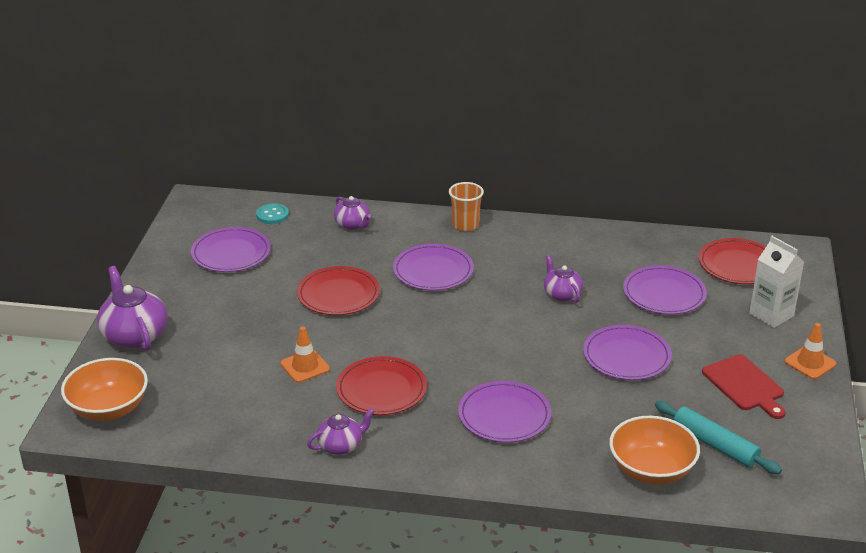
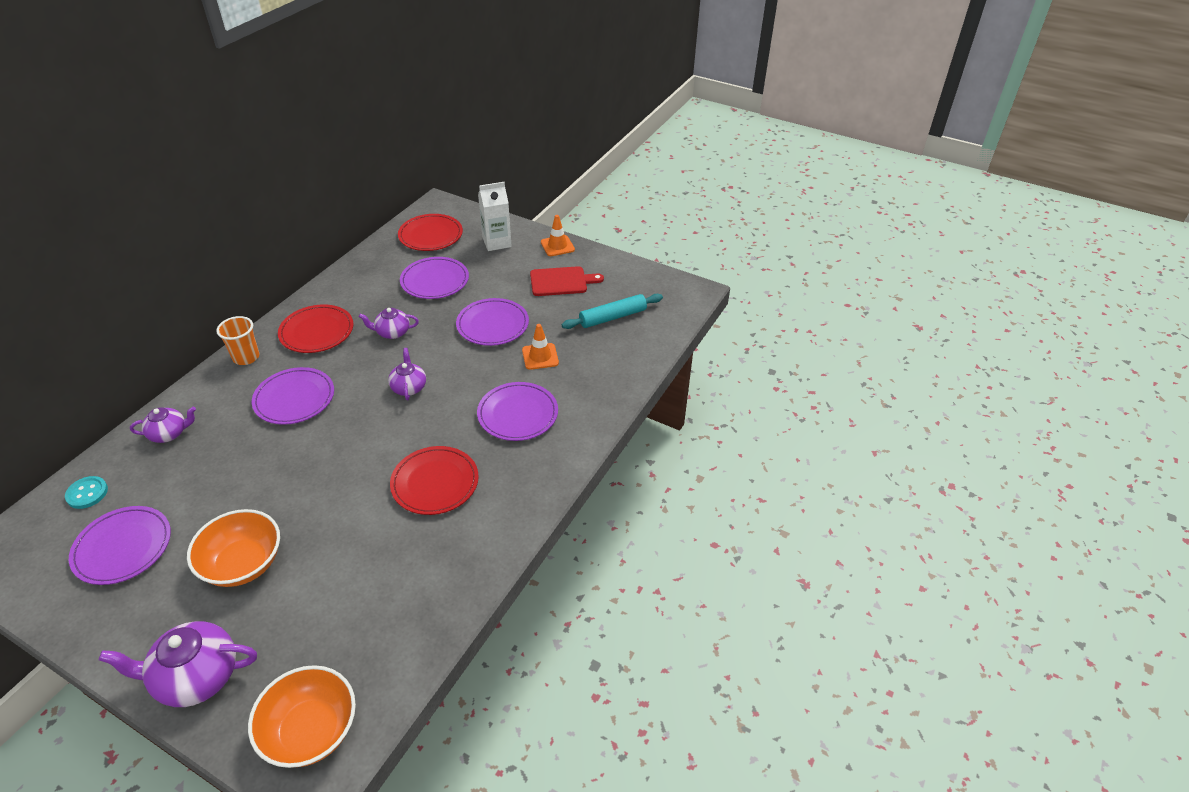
camera: 70 degrees left, 10 degrees up
orange traffic cone [281,326,330,383] -> orange traffic cone moved to [522,324,559,370]
red plate [297,266,380,315] -> red plate moved to [278,304,353,353]
purple teapot [307,408,375,455] -> purple teapot moved to [388,348,426,400]
orange bowl [609,416,700,485] -> orange bowl moved to [187,509,280,587]

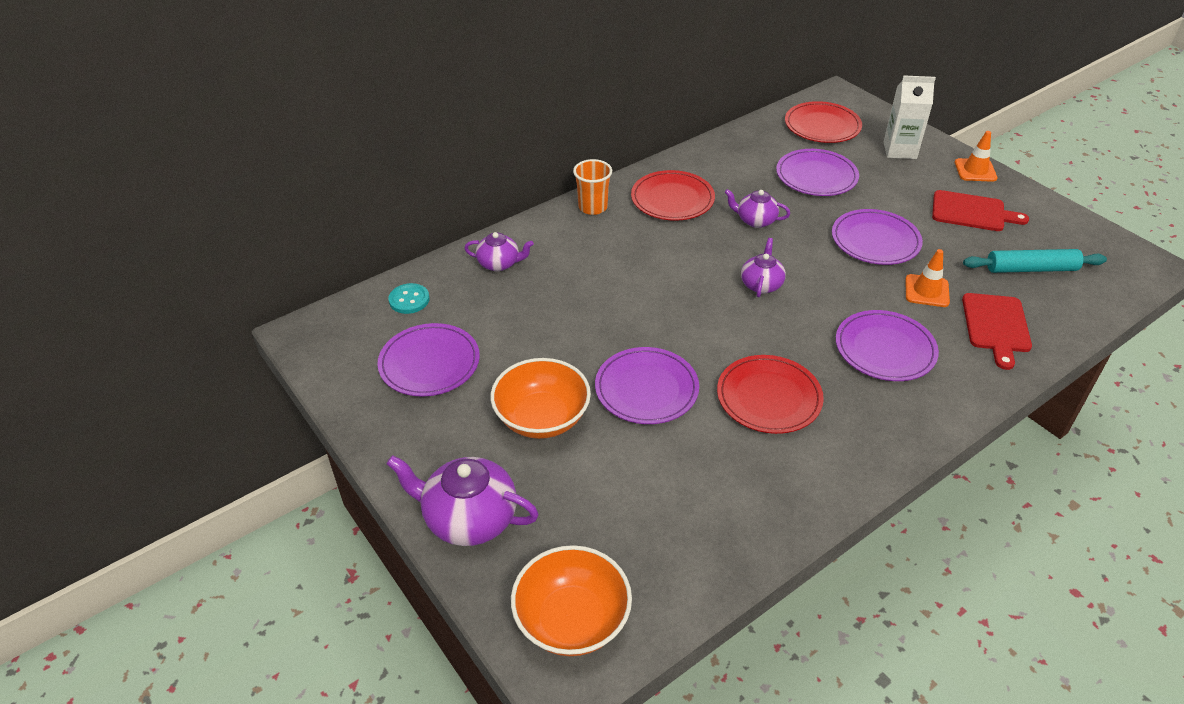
camera: 25 degrees right, 0 degrees up
purple plate [252,367,334,425] -> purple plate moved to [595,347,699,424]
none -> red cutting board [962,293,1032,370]

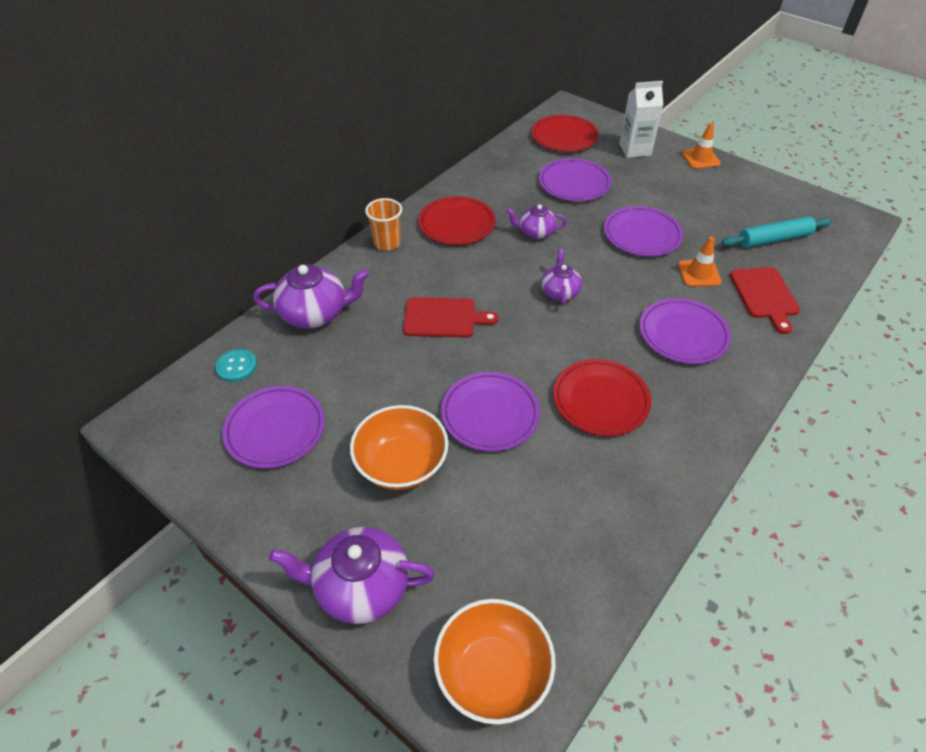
camera: 15 degrees left, 5 degrees up
purple teapot [464,232,534,271] -> purple teapot [253,264,369,328], size x1.68
red cutting board [932,190,1029,231] -> red cutting board moved to [403,297,498,338]

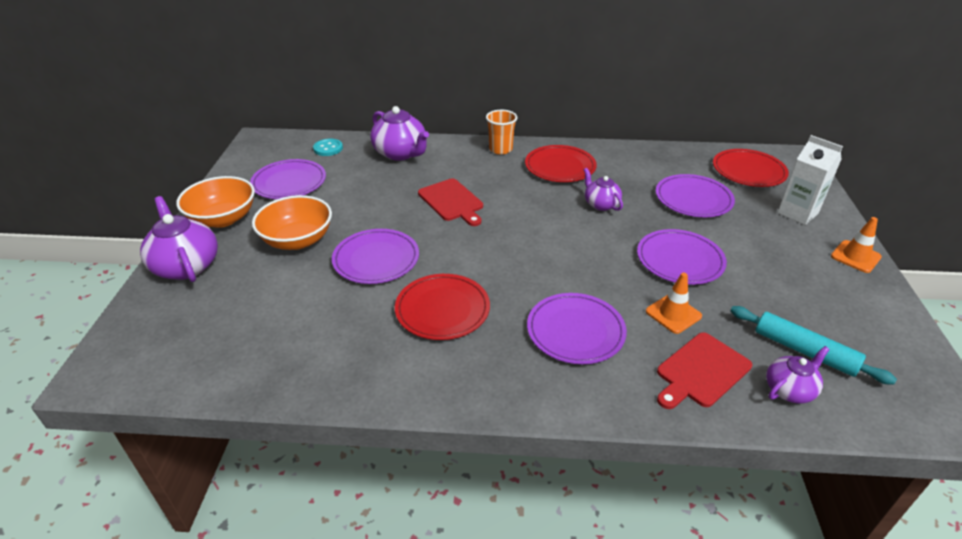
camera: 55 degrees right, 10 degrees down
orange bowl [433,599,556,724] -> orange bowl moved to [176,176,255,228]
purple teapot [541,249,582,306] -> purple teapot moved to [766,346,830,404]

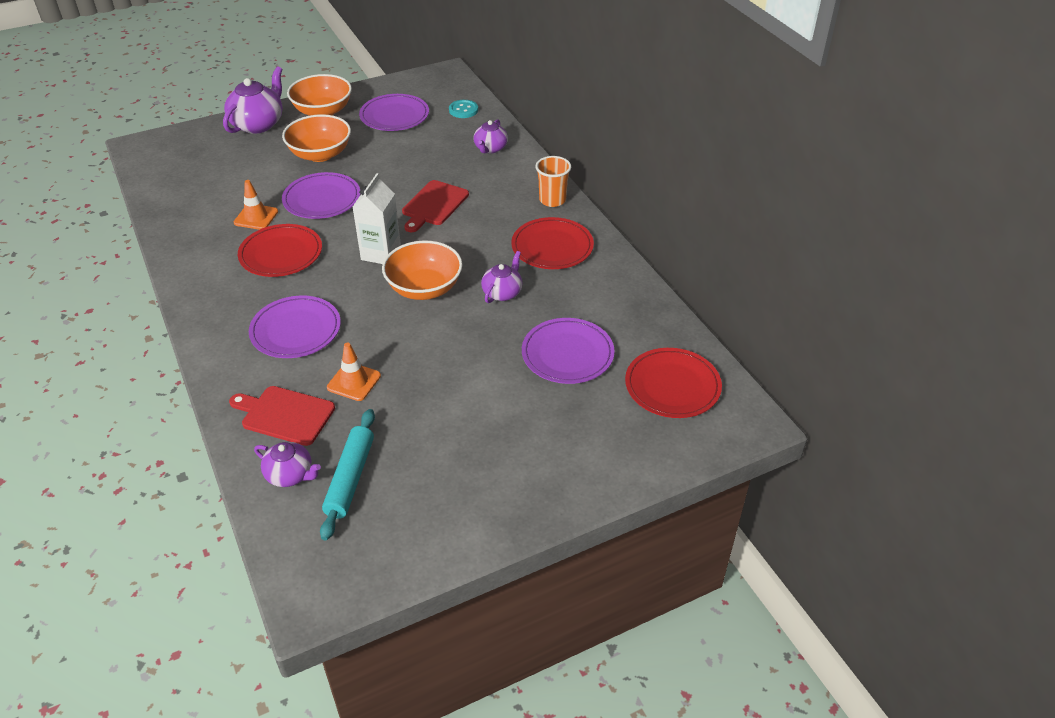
camera: 60 degrees right, 5 degrees up
purple teapot [370,106,429,161] -> purple teapot [474,119,508,153], size x0.59
purple plate [637,229,727,285] -> none
white carton [778,135,843,225] -> white carton moved to [353,173,401,264]
orange traffic cone [831,217,882,273] -> orange traffic cone moved to [234,180,278,230]
none -> orange bowl [382,240,463,300]

